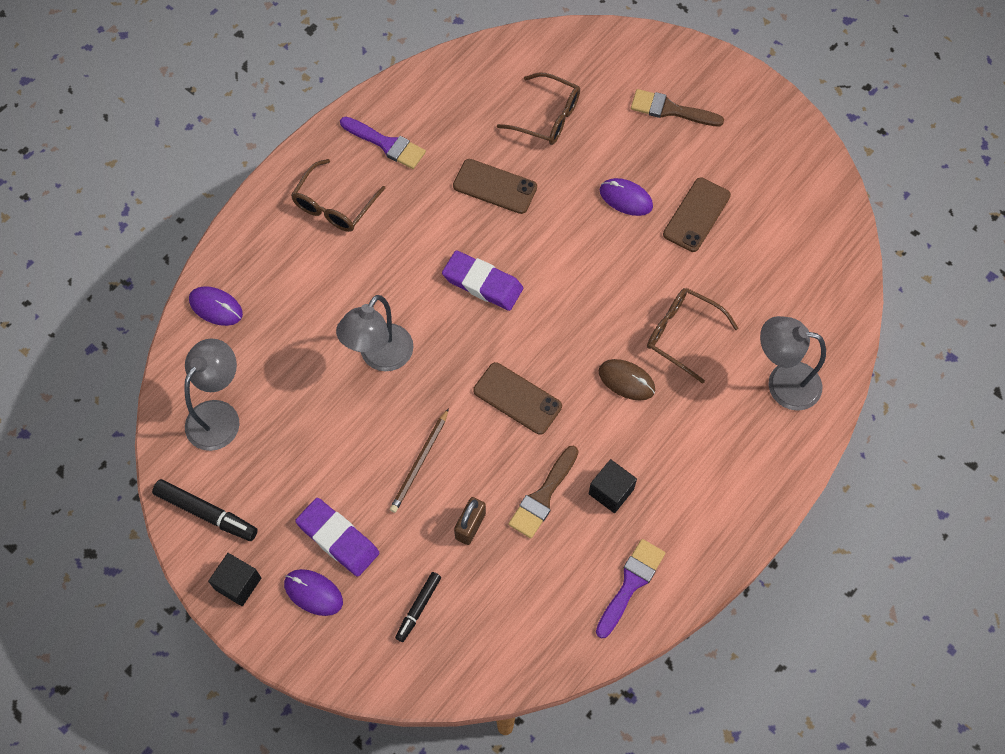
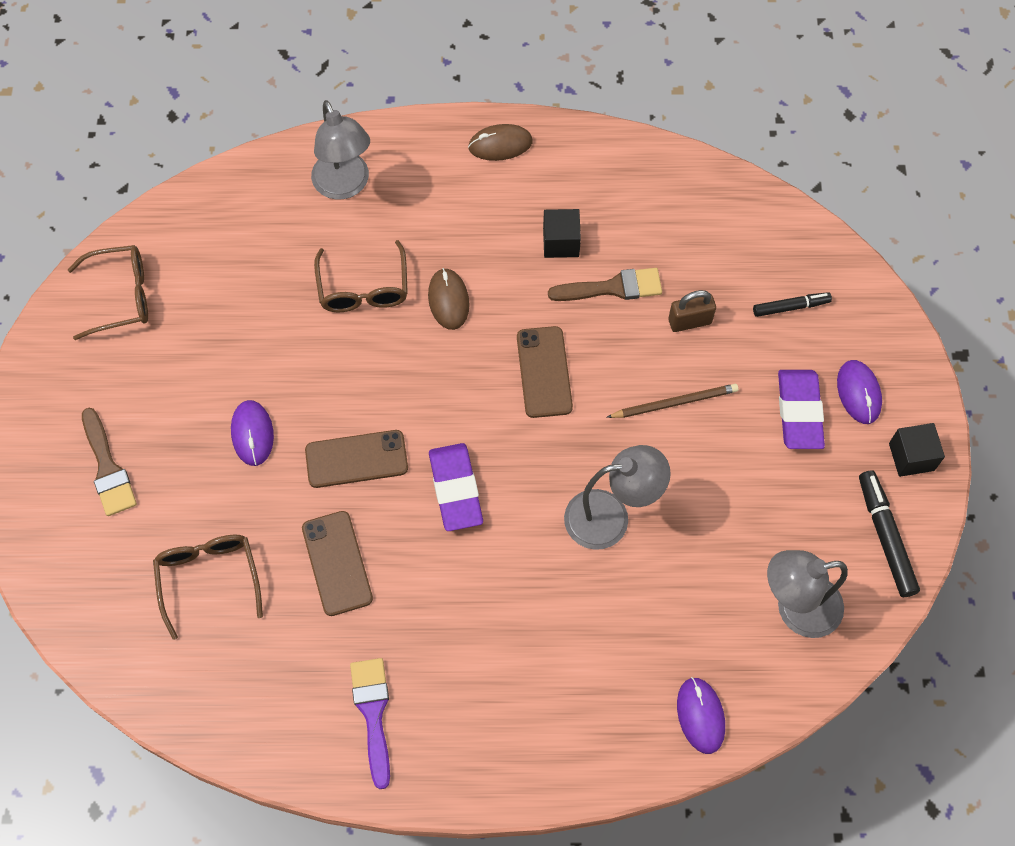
camera: 130 degrees left, 0 degrees up
brown glasses [291,159,386,232] -> brown glasses moved to [68,245,148,340]
purple brush [596,539,665,638] -> none
brown phone [663,178,731,252] -> brown phone moved to [305,430,408,488]
none -> brown mouse [468,124,533,161]

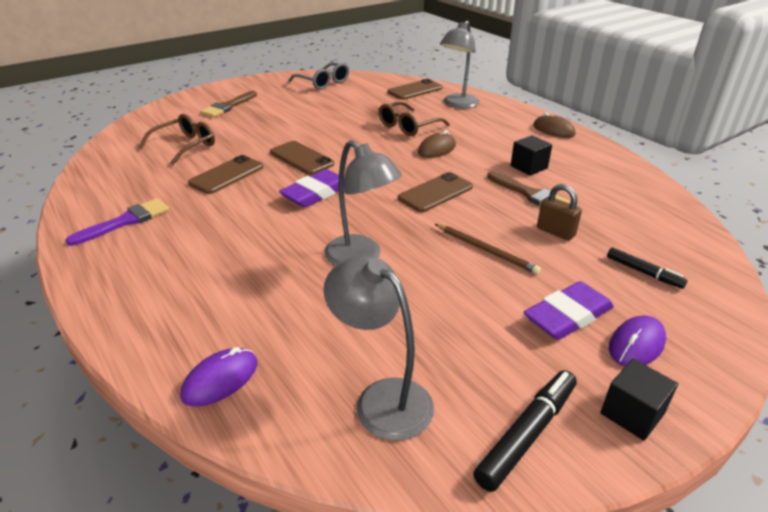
camera: 55 degrees right, 30 degrees down
brown glasses [68,245,148,340] -> grey glasses [289,63,349,90]
purple mouse [231,400,274,466] -> none
none -> brown phone [387,79,443,100]

